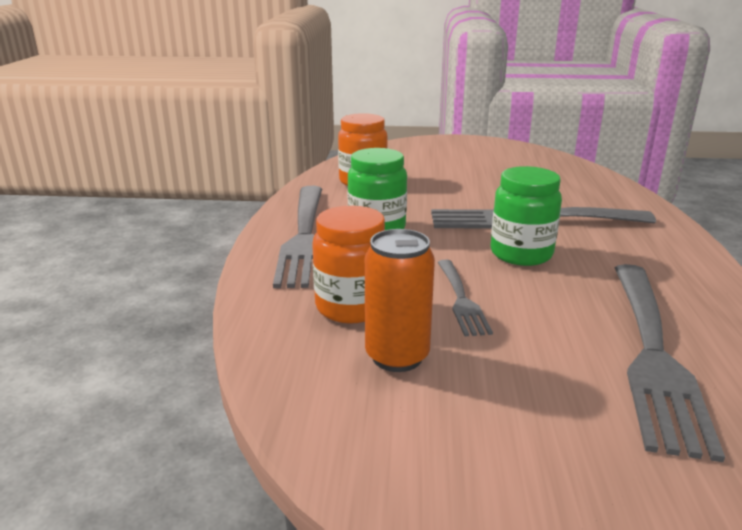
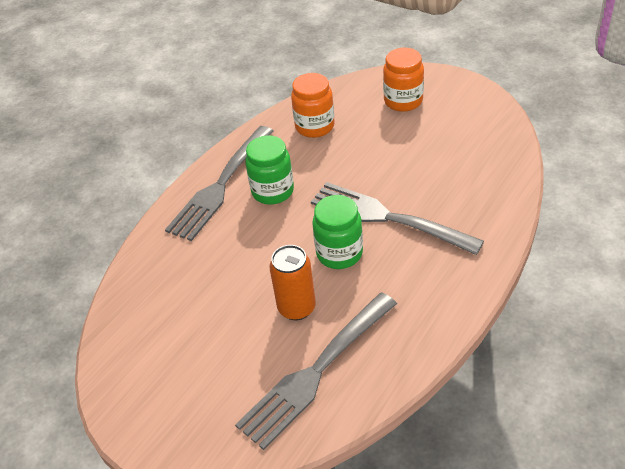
camera: 35 degrees right, 20 degrees up
orange jar [312,206,385,323] -> orange jar moved to [383,48,424,112]
orange can [365,229,435,372] -> orange can moved to [270,245,316,320]
grey fork [438,260,493,336] -> none

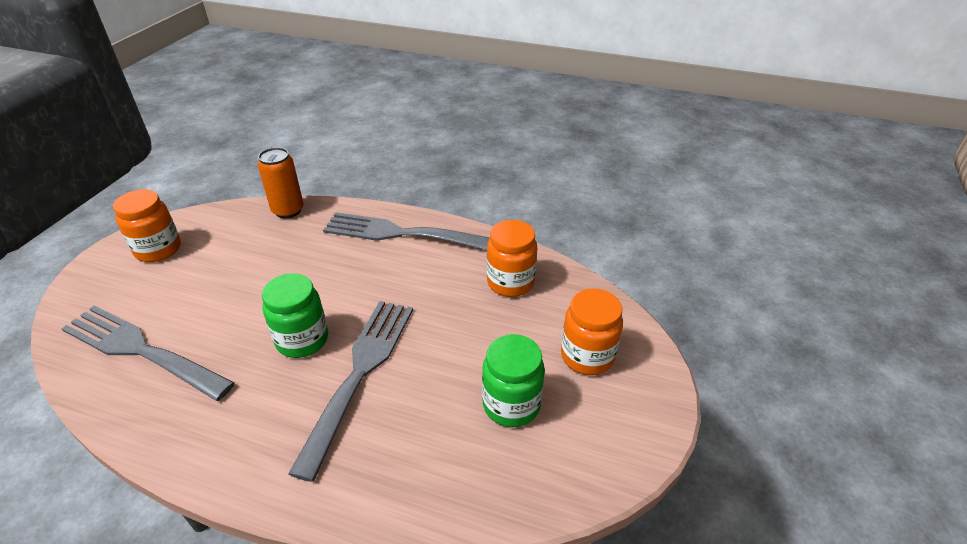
camera: 70 degrees right, 5 degrees down
green jar [245,135,294,205] -> green jar moved to [482,334,545,427]
orange can [270,245,316,320] -> orange can moved to [258,147,304,218]
none -> orange jar [113,189,181,262]

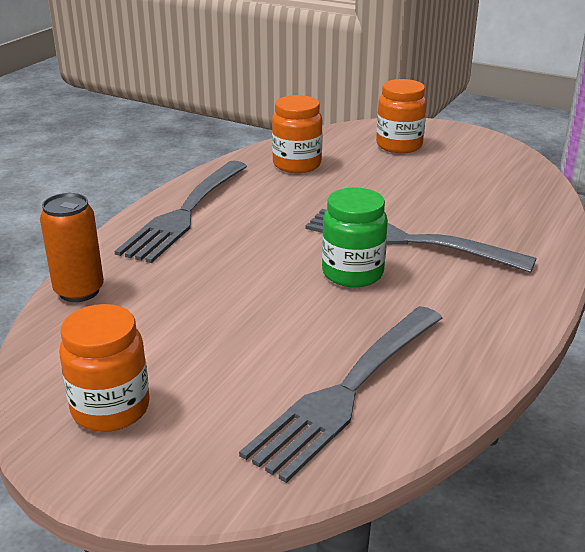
camera: 80 degrees left, 10 degrees down
green jar [482,334,545,427] -> none

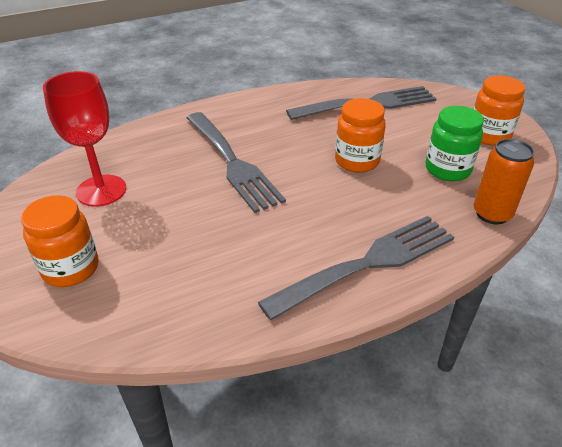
camera: 145 degrees left, 10 degrees up
orange jar [272,95,323,173] -> orange jar moved to [335,98,386,173]
green jar [322,188,388,287] -> green jar moved to [426,106,484,181]
none -> red goblet [43,71,126,207]

